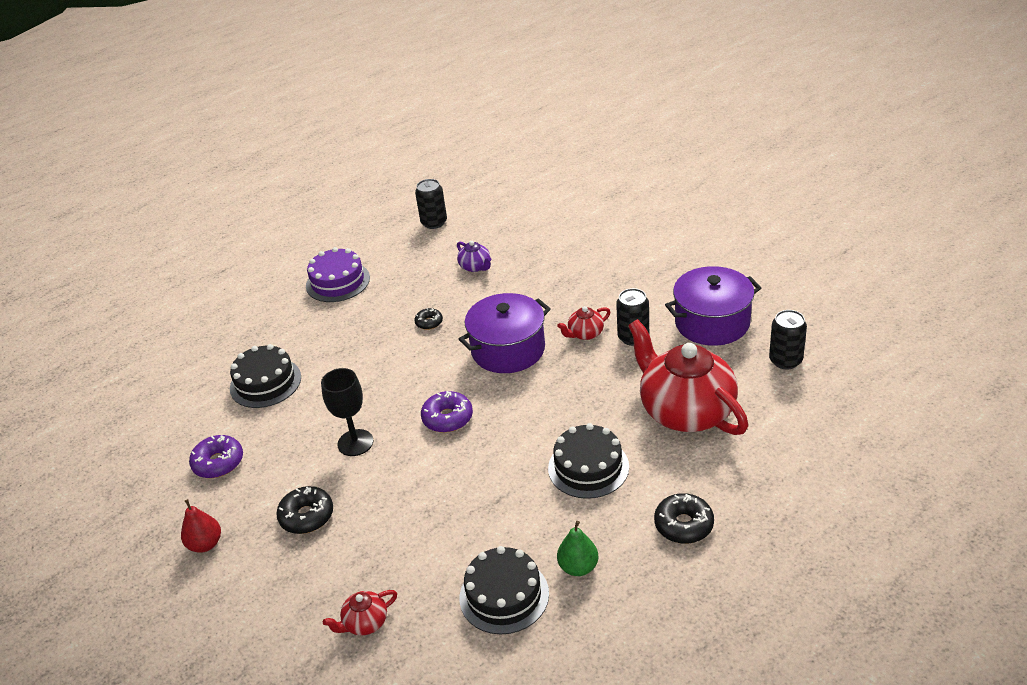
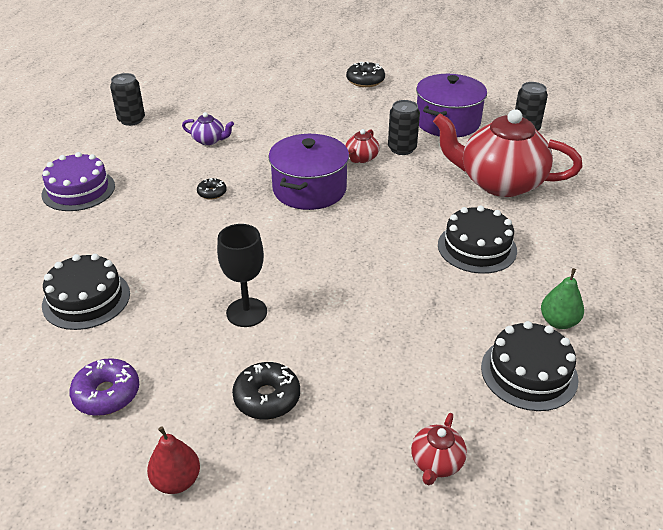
camera: 40 degrees left, 0 degrees up
purple donut [421,391,473,433] -> none
black donut [654,493,714,544] -> black donut moved to [346,62,385,87]

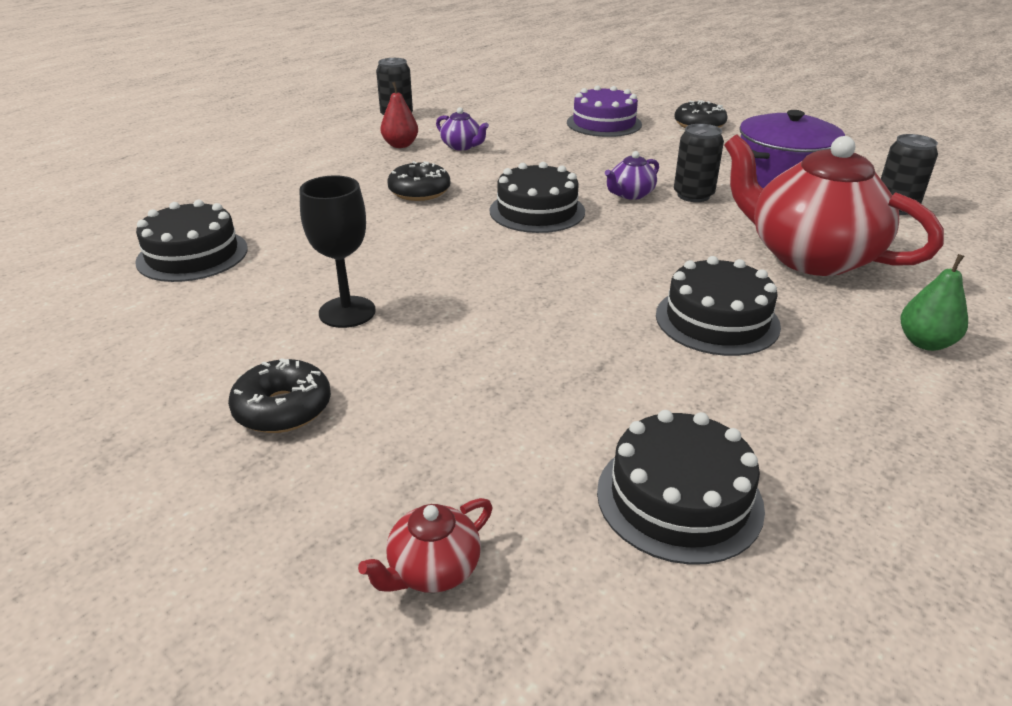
camera: 25 degrees right, 5 degrees down
purple cake [42,152,115,211] -> purple cake moved to [567,85,642,137]
purple donut [69,358,139,416] -> none
red pear [147,426,200,494] -> red pear moved to [380,82,418,148]
black donut [197,178,227,200] -> black donut [388,161,450,201], size x1.66
purple pot [268,134,349,210] -> black cake [489,162,585,233]
red teapot [345,129,379,163] -> purple teapot [605,151,659,200]
green pear [541,268,584,329] -> green pear moved to [900,254,968,351]

